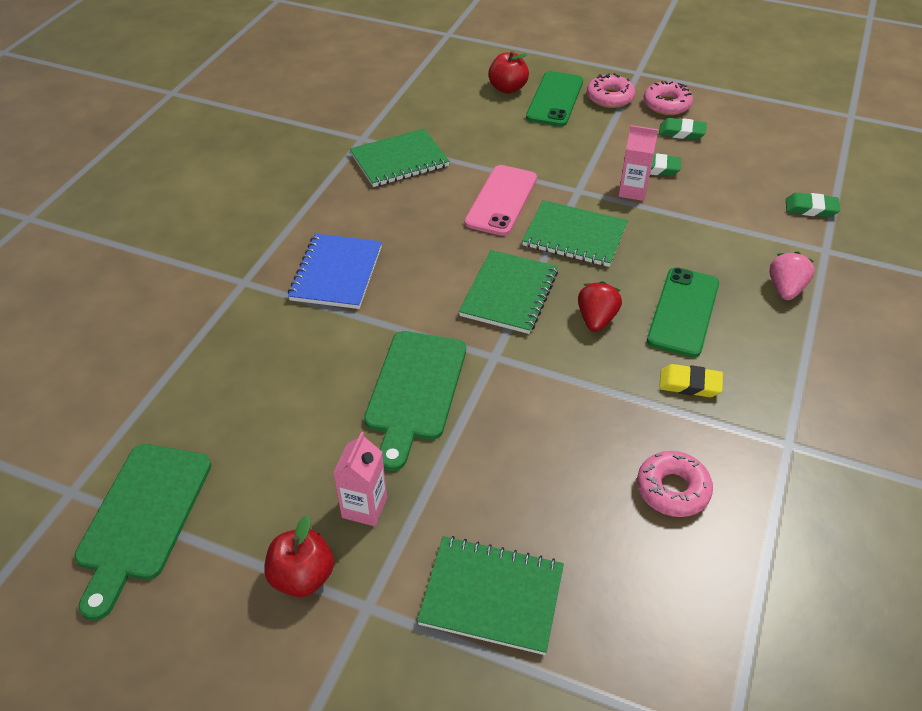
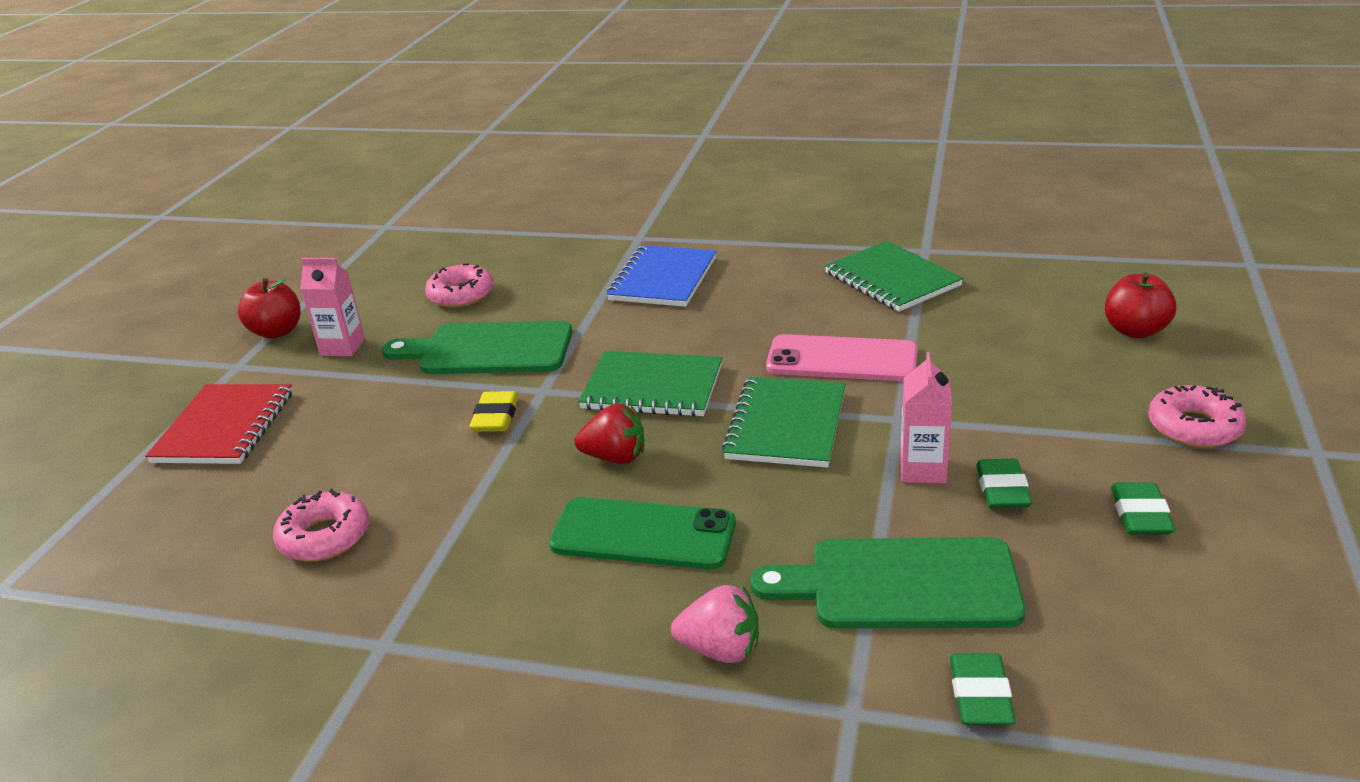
camera: 85 degrees right, 15 degrees down
green cutting board [74,444,211,621] -> green cutting board moved to [750,537,1025,629]
blue notebook [288,234,382,309] -> blue notebook turned 75 degrees counterclockwise [607,245,717,307]
green notebook [417,536,564,655] -> red notebook [145,384,293,464]
green phone [526,71,583,126] -> none
pink donut [643,81,693,115] -> pink donut moved to [425,263,494,308]
yellow eraser [659,364,723,397] -> yellow eraser moved to [470,391,519,432]

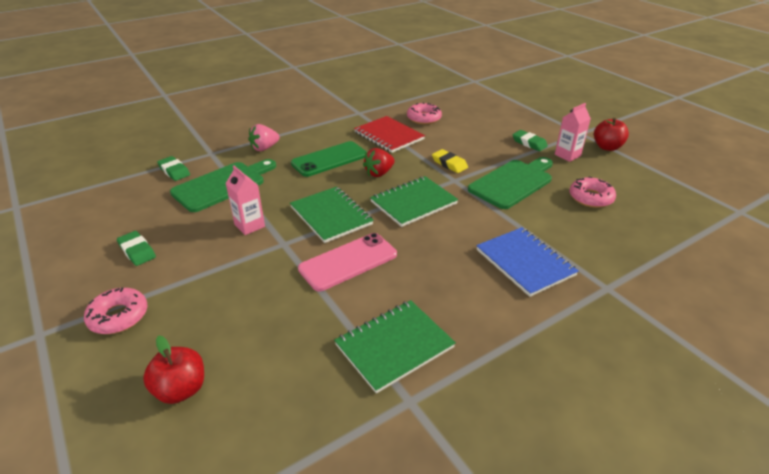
camera: 130 degrees right, 5 degrees up
red notebook [145,384,293,464] -> red notebook moved to [354,116,425,153]
green notebook [825,241,963,312] -> green notebook turned 45 degrees counterclockwise [334,300,456,394]
green eraser [976,459,1032,508] -> green eraser moved to [512,130,548,151]

